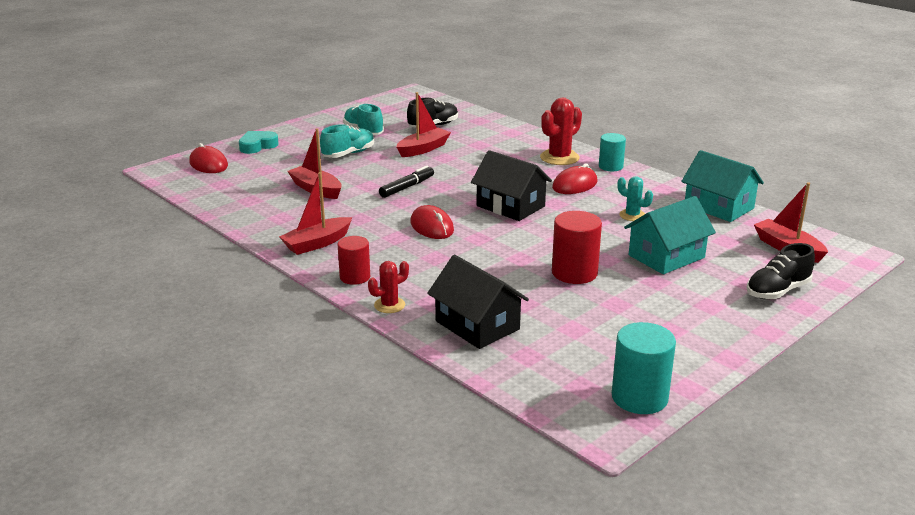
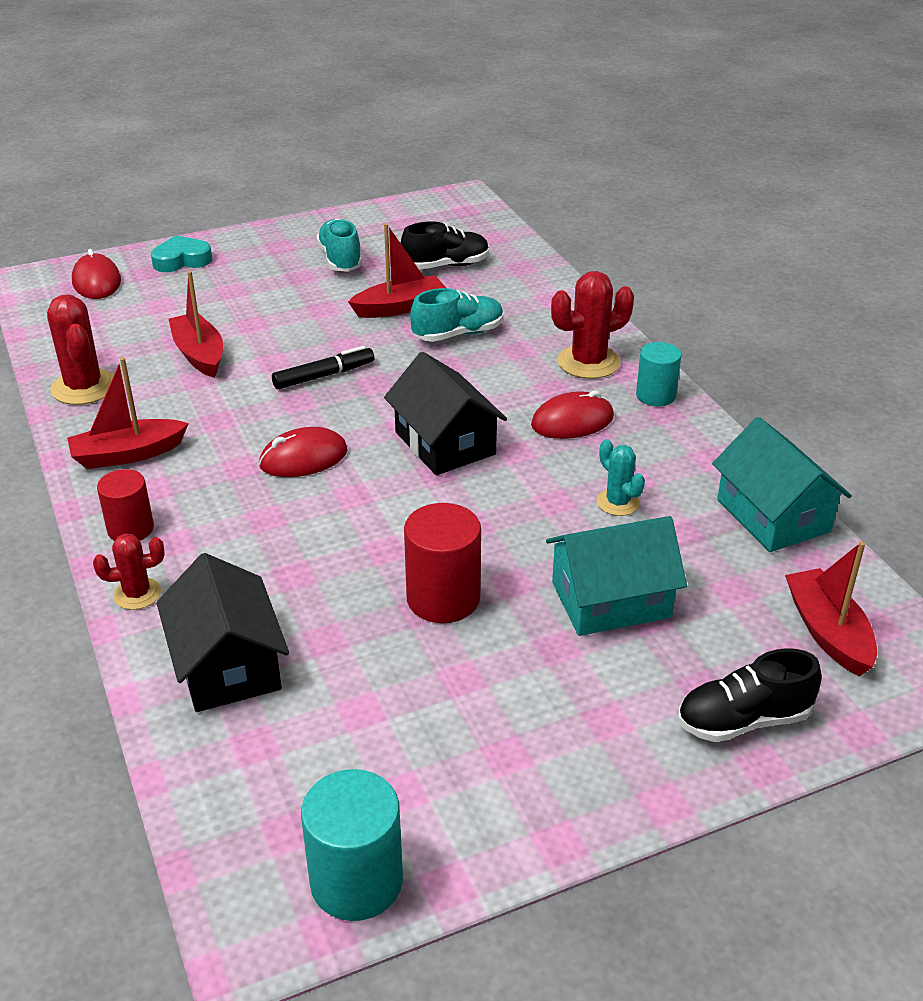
camera: 20 degrees right, 10 degrees up
turquoise shoe [320,124,374,158] -> turquoise shoe moved to [410,288,504,342]
red mouse [410,205,454,239] -> red mouse turned 75 degrees clockwise [259,427,348,477]
none -> red cactus [47,295,114,405]

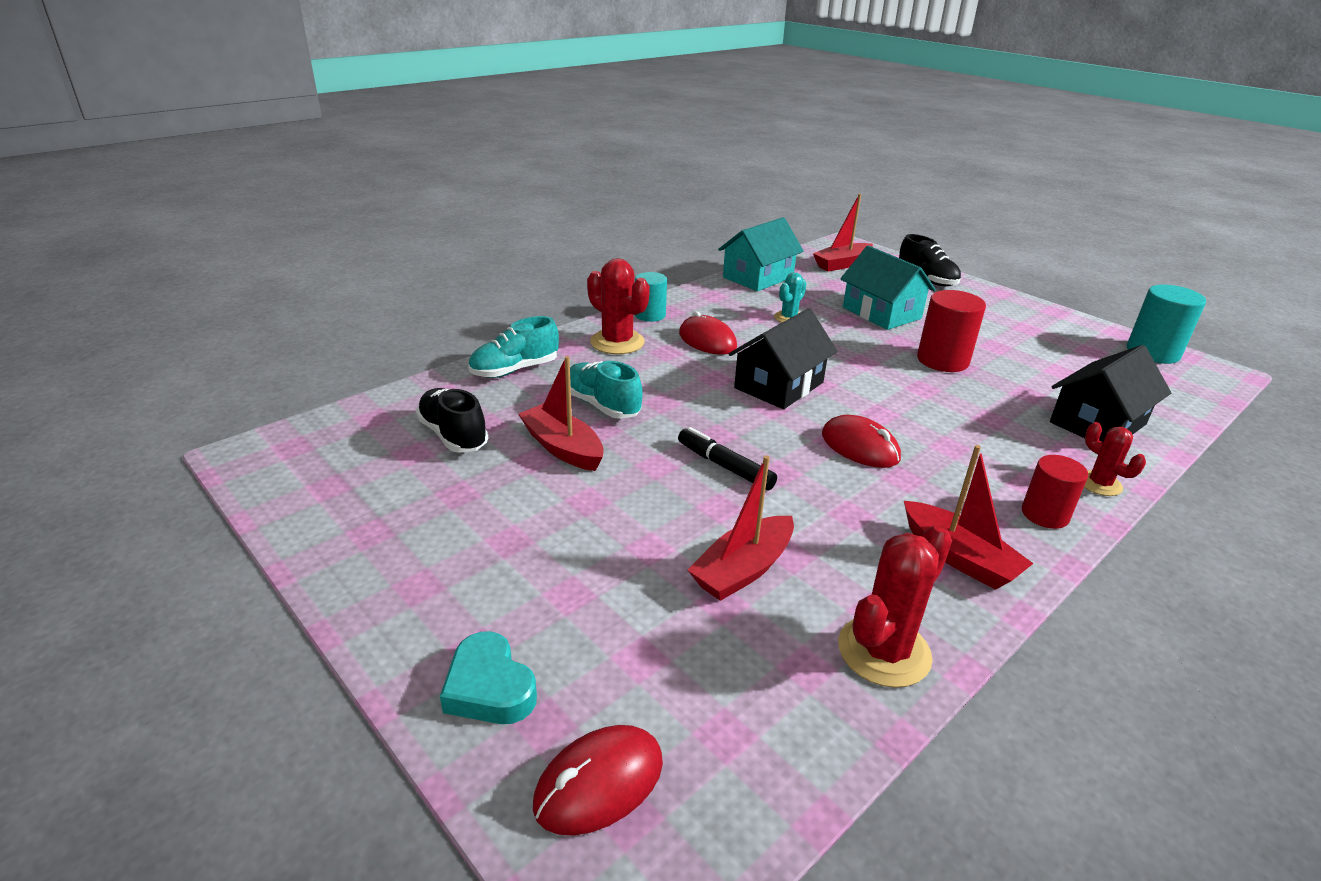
camera: 110 degrees left, 5 degrees down
turquoise shoe [316,219,362,272] -> turquoise shoe moved to [468,316,559,378]

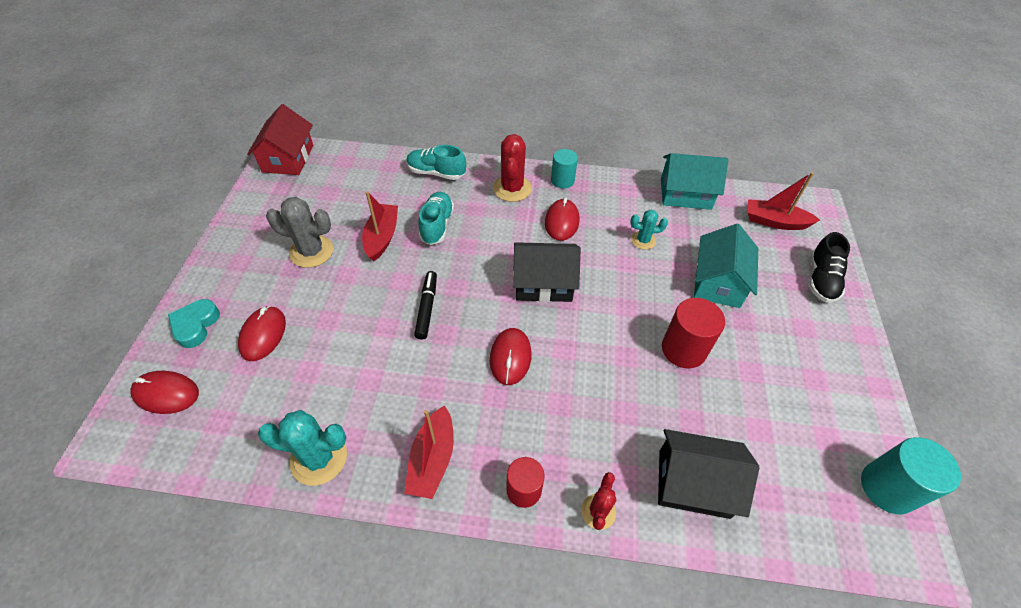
camera: 50 degrees right, 20 degrees up
black shoe [416,388,489,453] -> none
red boat [688,455,794,601] -> none
red cactus [838,524,952,688] -> turquoise cactus [258,410,347,486]
none -> red mouse [238,306,286,361]
none -> red house [247,104,313,175]
none -> grey cactus [266,197,333,268]

